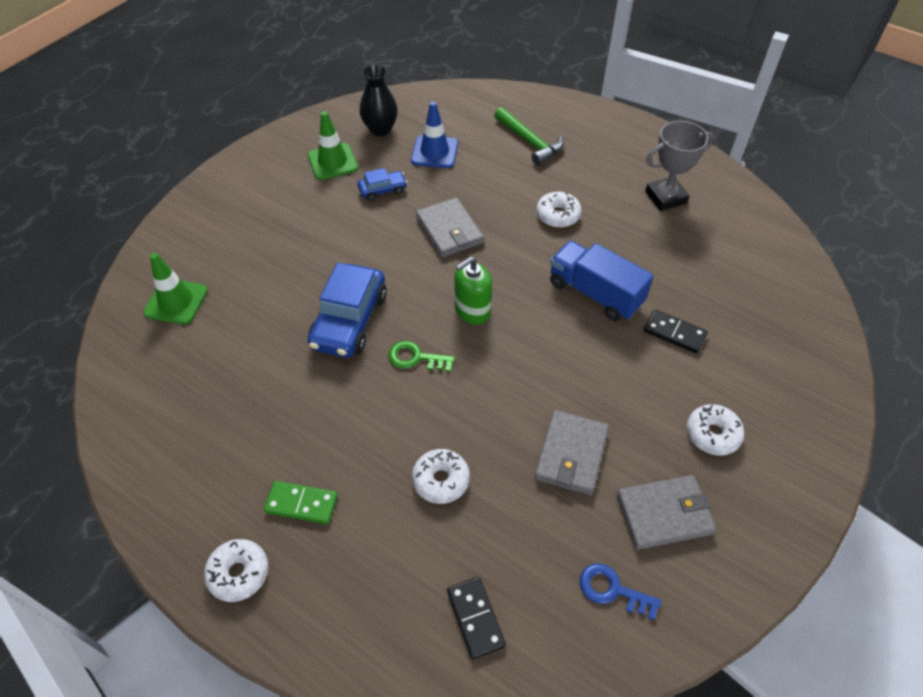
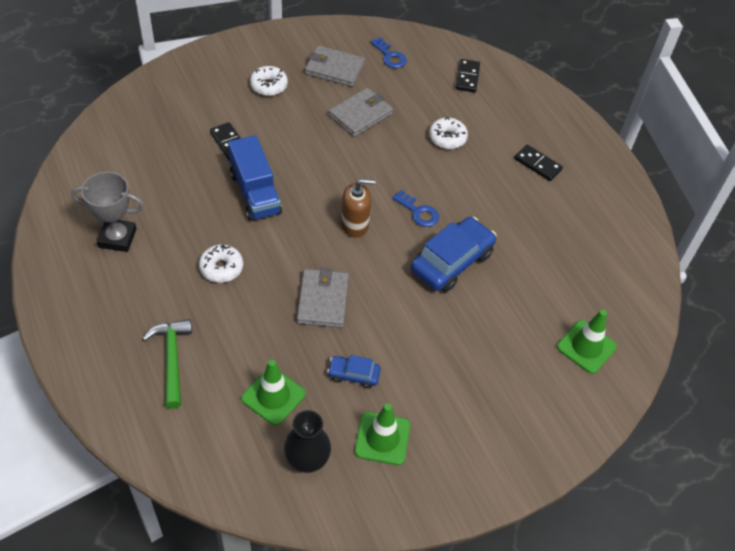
camera: 155 degrees left, 0 degrees up
white donut [204,539,268,602] -> none
green domino [264,481,338,524] -> black domino [514,145,563,181]
green key [388,341,455,372] -> blue key [392,190,439,227]
blue traffic cone [411,101,458,168] -> green traffic cone [241,360,306,425]
green soap dispenser [454,257,492,325] -> brown soap dispenser [341,179,376,238]

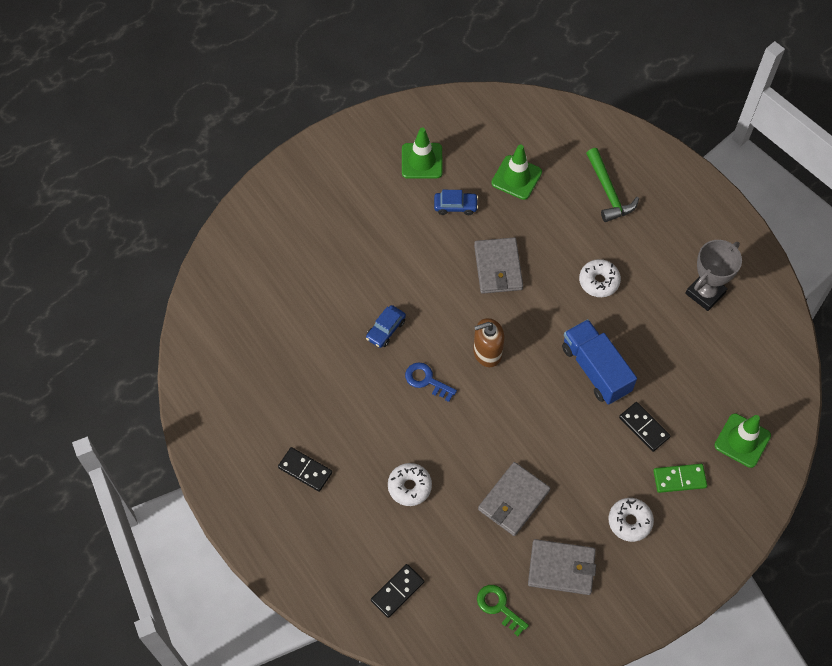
camera: 175 degrees right, 10 degrees up
grey trophy [71,172,144,252] -> grey trophy turned 45 degrees counterclockwise [685,240,742,311]
black vase [284,410,331,473] -> none
blue key [371,37,407,68] -> green key [477,585,529,636]
blue car [411,217,497,292] -> blue car [366,305,406,348], size x0.51
black domino [455,59,480,93] -> black domino turned 45 degrees clockwise [371,564,424,618]
green traffic cone [557,310,617,374] -> green traffic cone moved to [715,413,771,468]
none -> green domino [653,464,707,493]

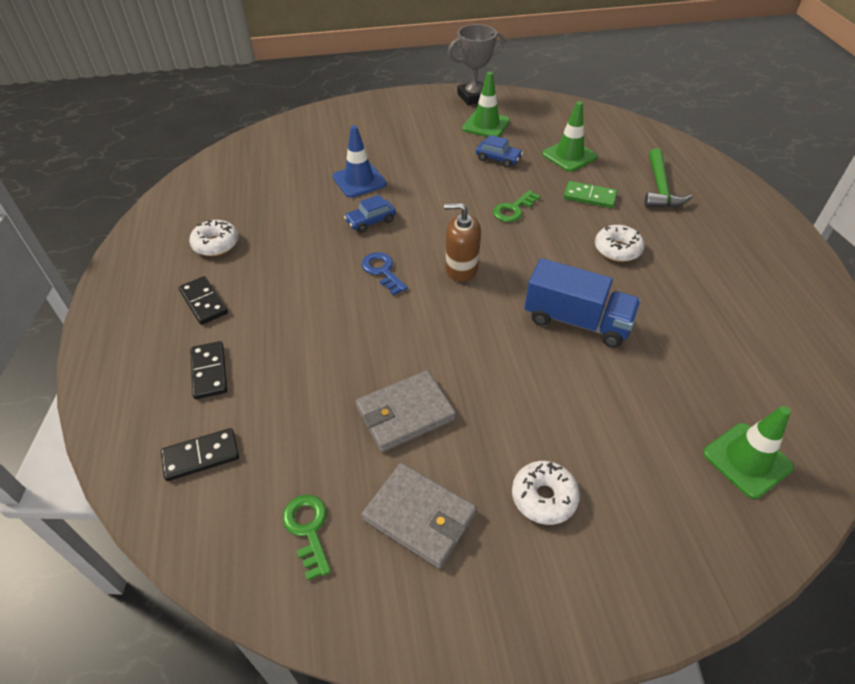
camera: 25 degrees right, 15 degrees down
white donut [388,463,432,506] -> white donut moved to [189,220,238,256]
grey wallet [474,237,523,294] -> green key [493,190,541,222]
blue truck [562,319,637,405] -> blue truck turned 120 degrees clockwise [524,258,641,348]
black domino [619,402,670,452] -> black domino moved to [190,341,227,399]
green domino [653,464,707,493] -> green domino moved to [564,181,617,208]
grey trophy [685,240,742,311] -> grey trophy moved to [448,24,505,105]
none -> blue traffic cone [332,125,387,198]

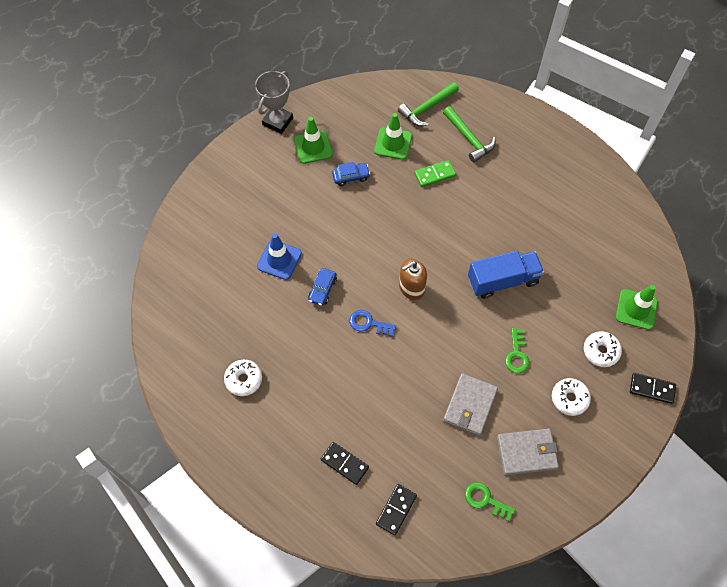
camera: 40 degrees left, 15 degrees up
black domino [179,276,228,325] -> black domino moved to [630,373,676,404]
green key [493,190,541,222] -> green key moved to [505,328,529,373]
white donut [595,225,644,262] -> white donut moved to [584,332,622,367]
none -> green hammer [398,82,459,126]

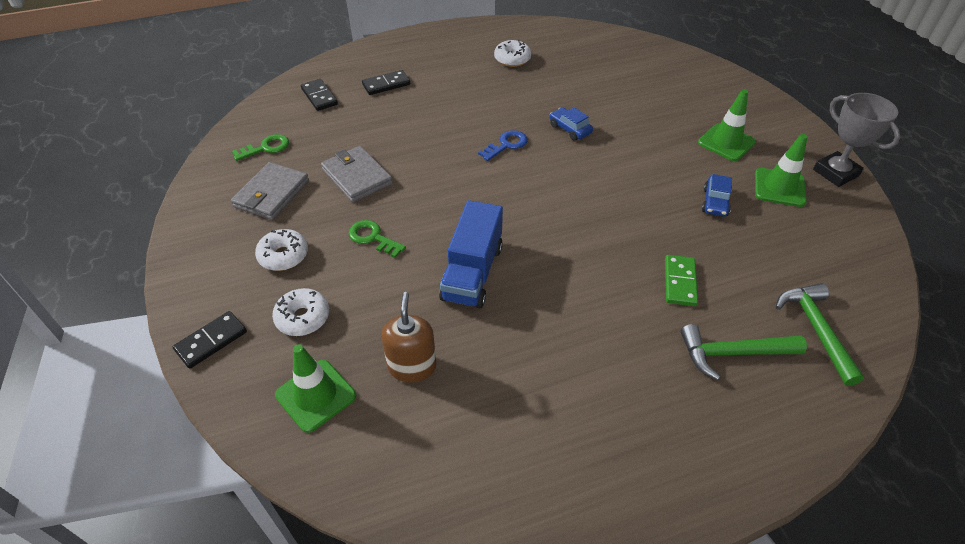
camera: 120 degrees right, 15 degrees down
blue traffic cone [257,233,302,280] -> none
green traffic cone [374,113,412,160] -> green traffic cone moved to [698,89,756,161]
brown soap dispenser [399,259,427,300] -> brown soap dispenser moved to [381,292,437,383]

